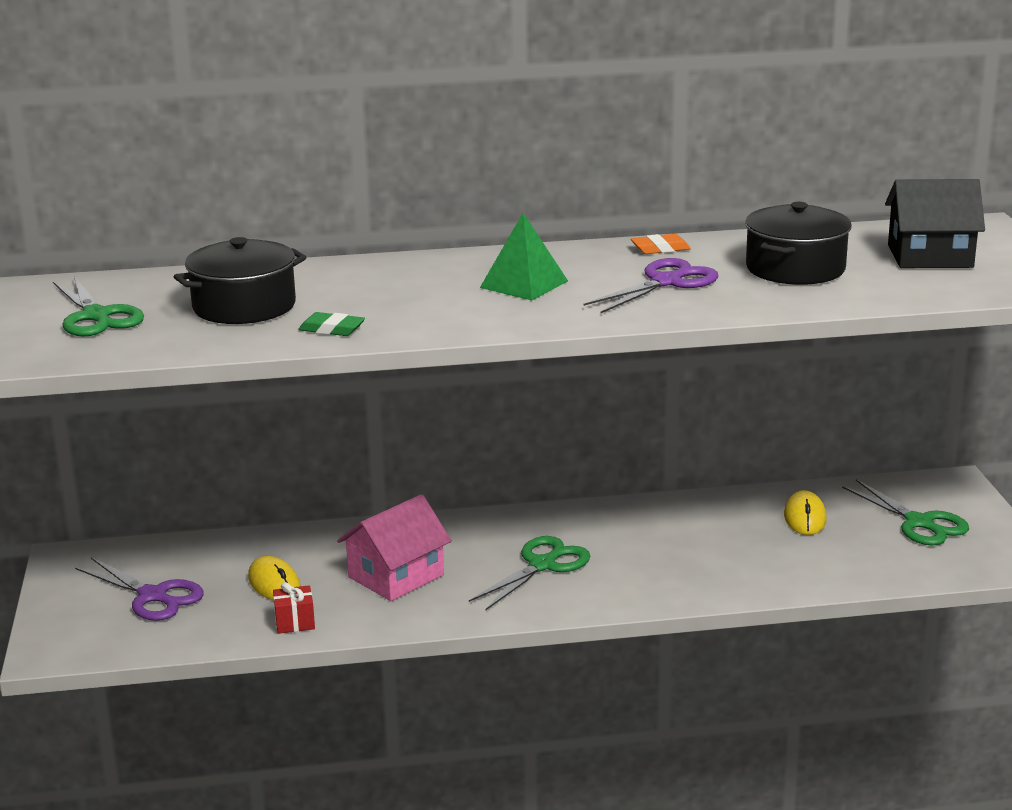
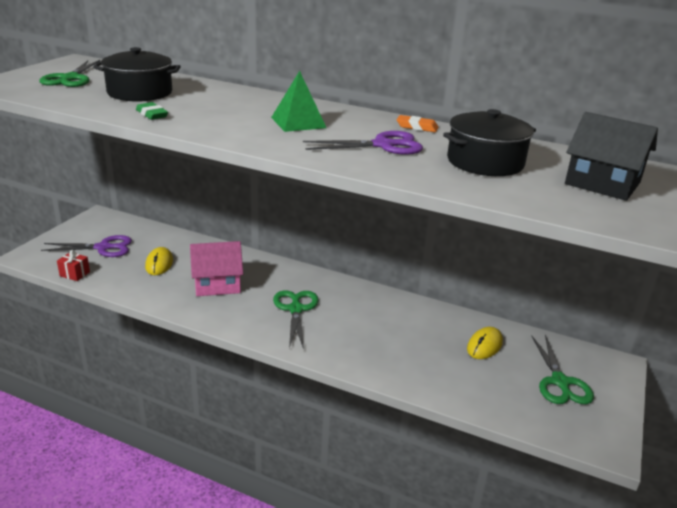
camera: 30 degrees right, 5 degrees up
purple scissors [75,557,204,621] -> purple scissors turned 75 degrees counterclockwise [41,235,132,257]
red gift [273,582,315,634] -> red gift moved to [57,250,90,281]
green scissors [469,536,591,611] -> green scissors turned 75 degrees counterclockwise [273,290,318,349]

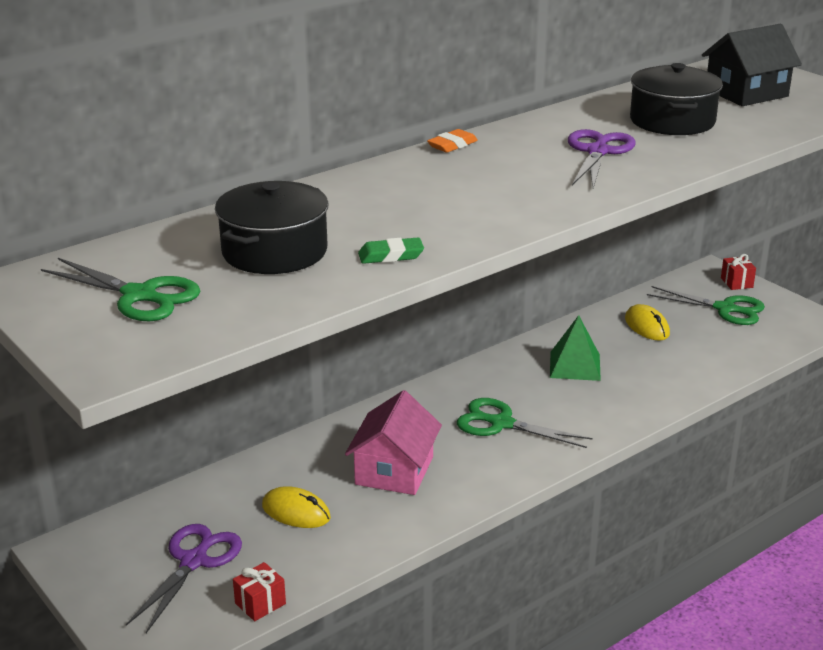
camera: 60 degrees left, 0 degrees up
green pyramid [271,71,326,132] -> green pyramid moved to [550,315,601,381]
orange eraser [397,115,439,132] -> orange eraser moved to [427,129,478,153]
none -> red gift [721,254,756,290]

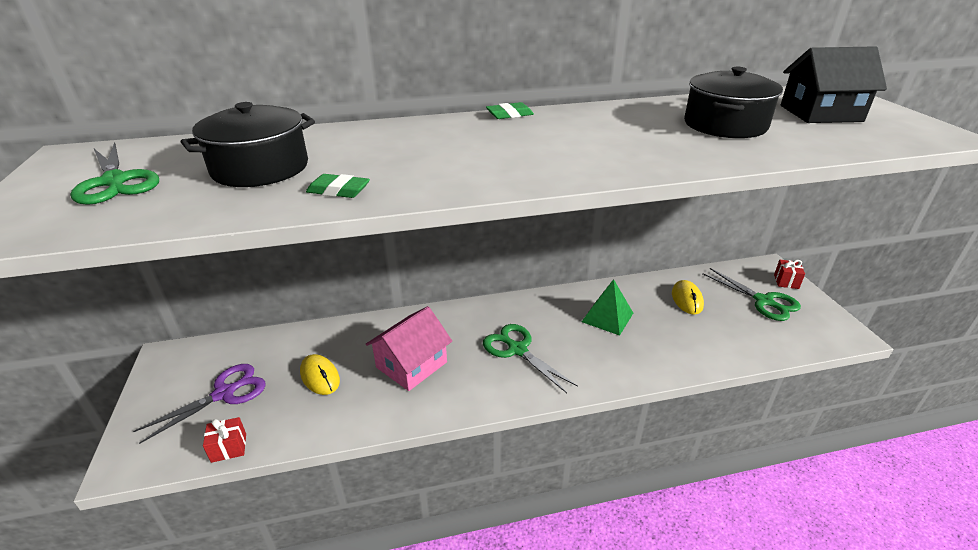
camera: 25 degrees right, 5 degrees up
orange eraser [427,129,478,153] -> green eraser [486,102,534,119]
purple scissors [568,129,636,188] -> none

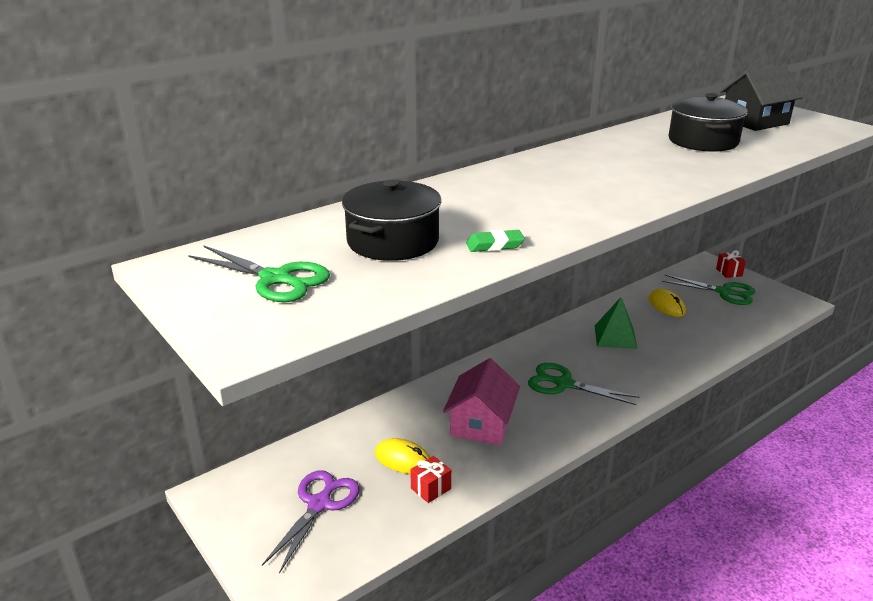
camera: 25 degrees left, 5 degrees down
red gift [203,417,246,463] -> red gift moved to [410,456,451,503]
green eraser [486,102,534,119] -> none

